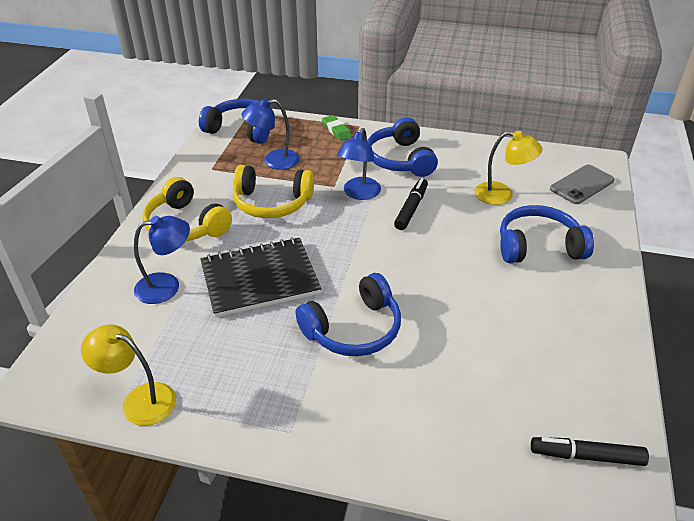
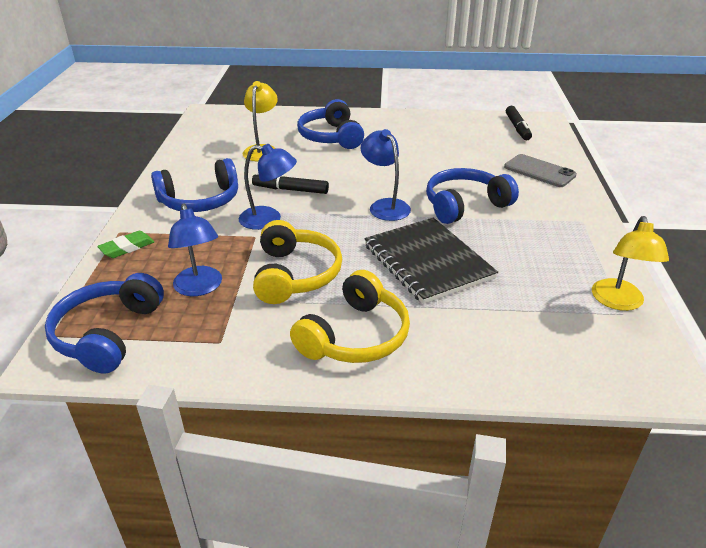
camera: 100 degrees left, 5 degrees down
blue lamp [134,216,190,304] -> blue lamp moved to [360,129,411,221]
blue headphones [295,273,401,356] -> blue headphones turned 75 degrees counterclockwise [426,168,519,224]
grey phone [550,165,615,204] -> grey phone moved to [504,154,577,187]

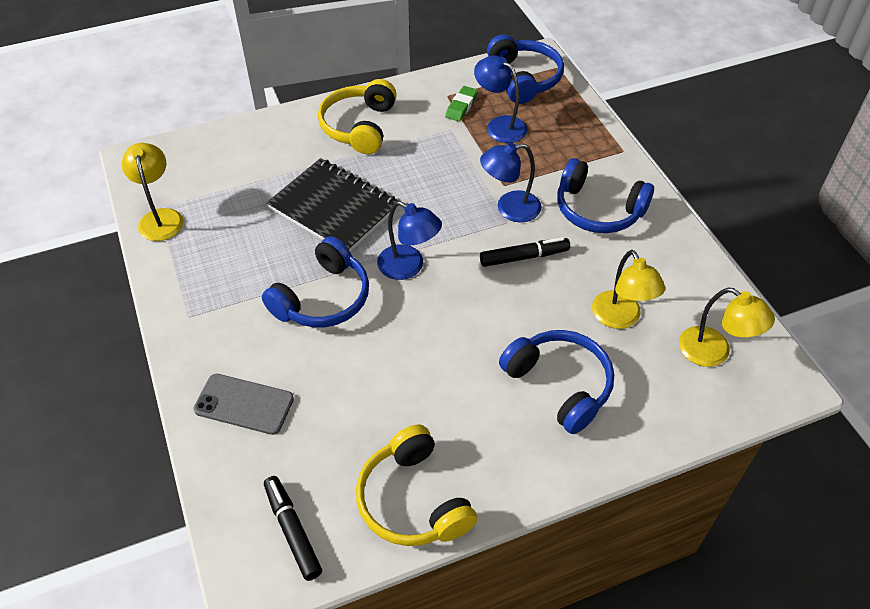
camera: 155 degrees right, 15 degrees up
green eraser [97,231,154,258] -> green eraser moved to [445,86,478,122]
blue headphones [151,158,238,212] -> blue headphones turned 105 degrees counterclockwise [557,158,654,233]
yellow headphones [253,220,342,304] -> yellow headphones moved to [356,425,477,546]
none -> yellow lamp [679,288,775,367]

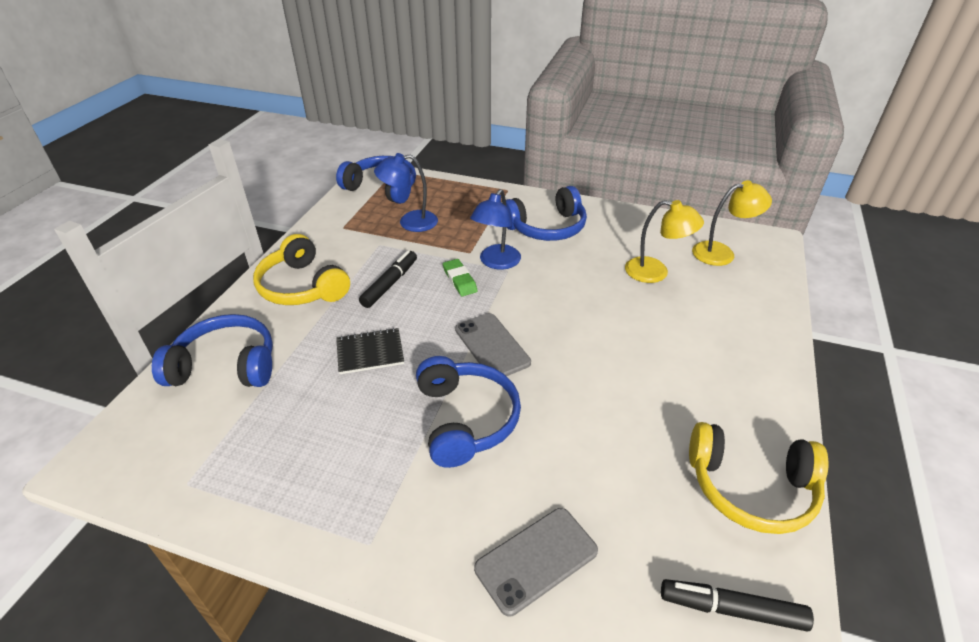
camera: 50 degrees left, 10 degrees down
yellow lamp [122,143,183,241] -> none
black notebook [266,158,399,252] -> black notebook [336,328,404,374], size x0.54
blue lamp [377,201,442,280] -> grey phone [455,313,531,376]
green eraser [445,86,478,122] -> green eraser moved to [443,259,478,296]
black marker [480,237,570,267] -> black marker moved to [359,250,417,308]
blue headphones [499,330,614,434] -> blue headphones moved to [152,314,273,387]

